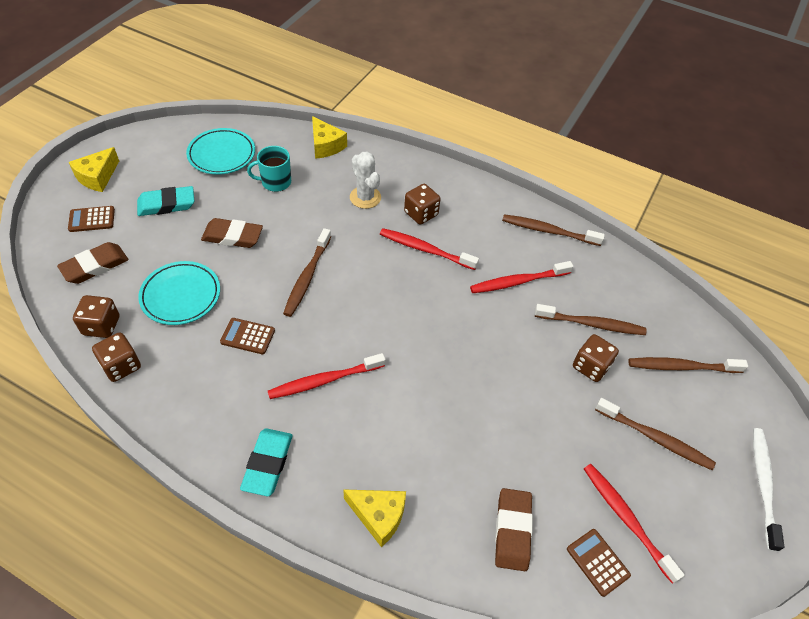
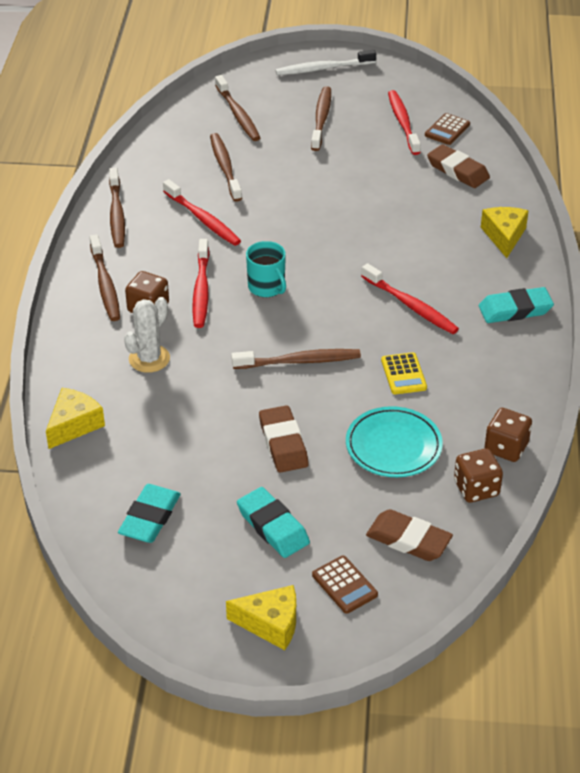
camera: 110 degrees left, 10 degrees down
turquoise plate [186,128,255,175] -> turquoise eraser [118,484,181,543]
brown calculator [220,318,275,354] -> yellow calculator [381,352,427,394]
turquoise mug [247,146,291,192] -> turquoise mug moved to [246,241,286,297]
brown eraser [495,488,533,571] -> brown eraser turned 60 degrees clockwise [427,144,490,188]
brown dice [573,334,619,382] -> none
red toothbrush [584,464,685,584] -> red toothbrush turned 135 degrees clockwise [388,90,421,155]
none -> brown toothbrush [90,234,120,321]

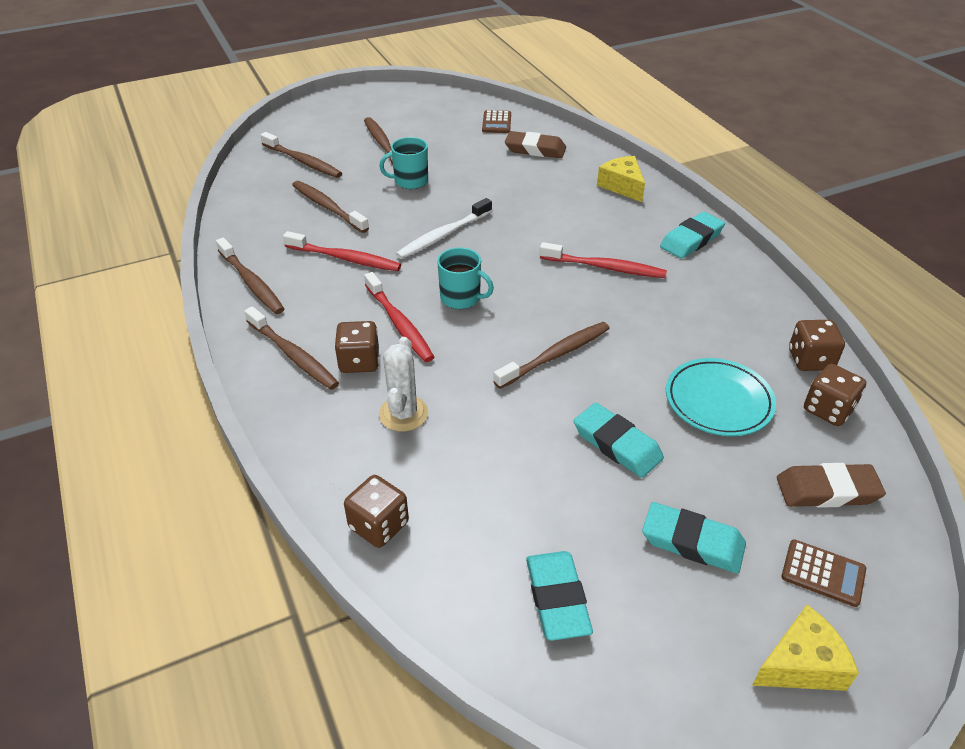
camera: 30 degrees left, 0 degrees up
yellow cheese [46,388,105,449] -> brown dice [344,475,409,548]
brown eraser [259,405,309,473] -> turquoise eraser [574,403,664,478]
white toothbrush [275,50,376,75] -> white toothbrush moved to [396,198,492,259]
yellow calculator [381,352,427,394] -> none
red toothbrush [388,90,421,155] -> none
none -> turquoise mug [379,137,428,189]

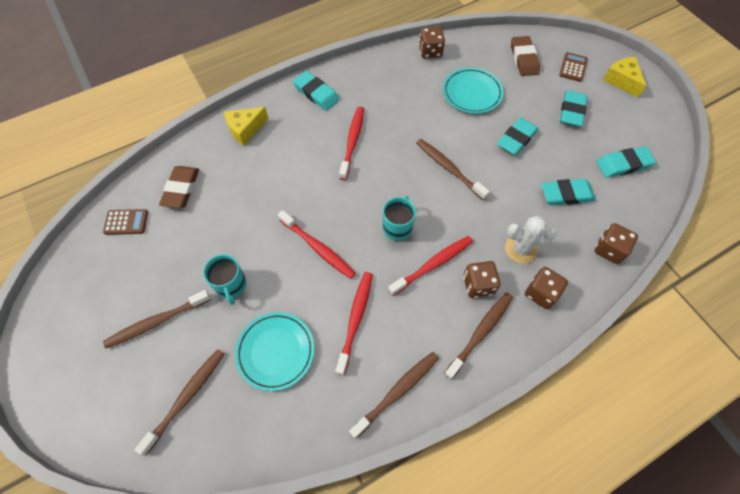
camera: 95 degrees left, 20 degrees up
brown toothbrush [292,181,369,233] -> turquoise plate [235,312,314,391]
white toothbrush [396,198,492,259] -> red toothbrush [278,210,356,279]
brown dice [804,364,866,426] -> brown dice moved to [525,267,568,309]
none -> turquoise eraser [541,179,596,205]

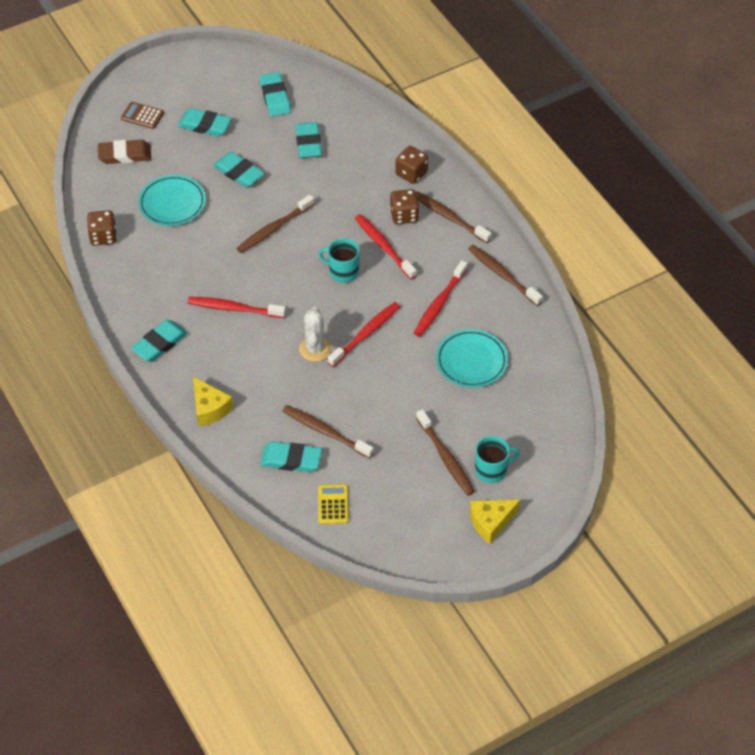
camera: 90 degrees left, 10 degrees down
brown calculator [103,209,148,235] -> yellow calculator [318,484,349,524]
brown toothbrush [135,349,224,455] -> brown toothbrush moved to [283,405,374,459]
brown eraser [159,166,199,208] -> turquoise eraser [260,442,322,472]
turquoise mug [203,254,247,305] -> turquoise mug moved to [475,436,520,483]
red toothbrush [335,272,373,375] -> red toothbrush turned 75 degrees counterclockwise [414,261,468,337]
white cactus [505,216,557,264] -> white cactus moved to [299,307,331,362]
brown dice [595,223,638,264] -> none
yellow cheese [603,57,646,97] -> yellow cheese moved to [470,500,520,544]

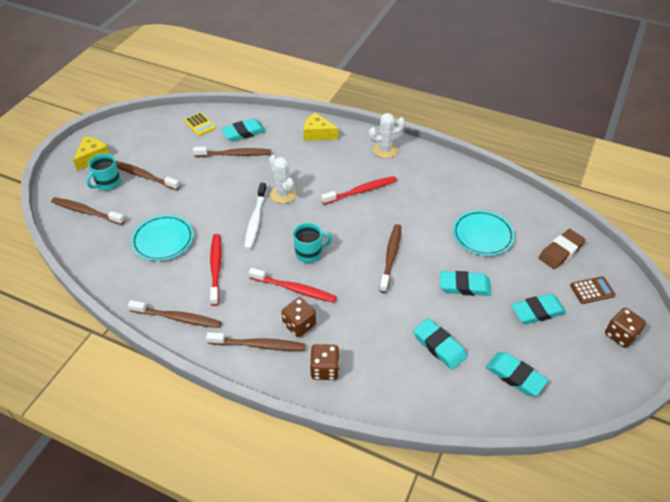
camera: 145 degrees right, 5 degrees down
brown dice [87,210,117,246] -> brown dice moved to [605,308,646,348]
turquoise eraser [131,320,188,362] -> white cactus [369,113,405,158]
red toothbrush [328,302,400,367] -> white toothbrush [244,183,267,250]
none -> brown toothbrush [51,197,125,225]

